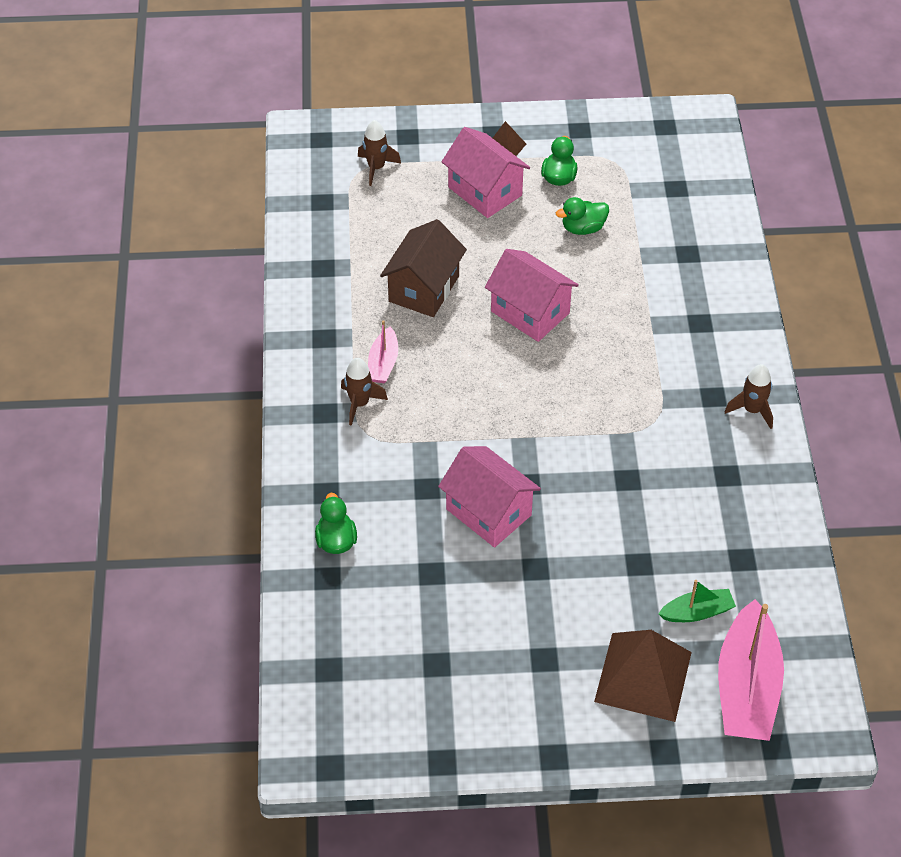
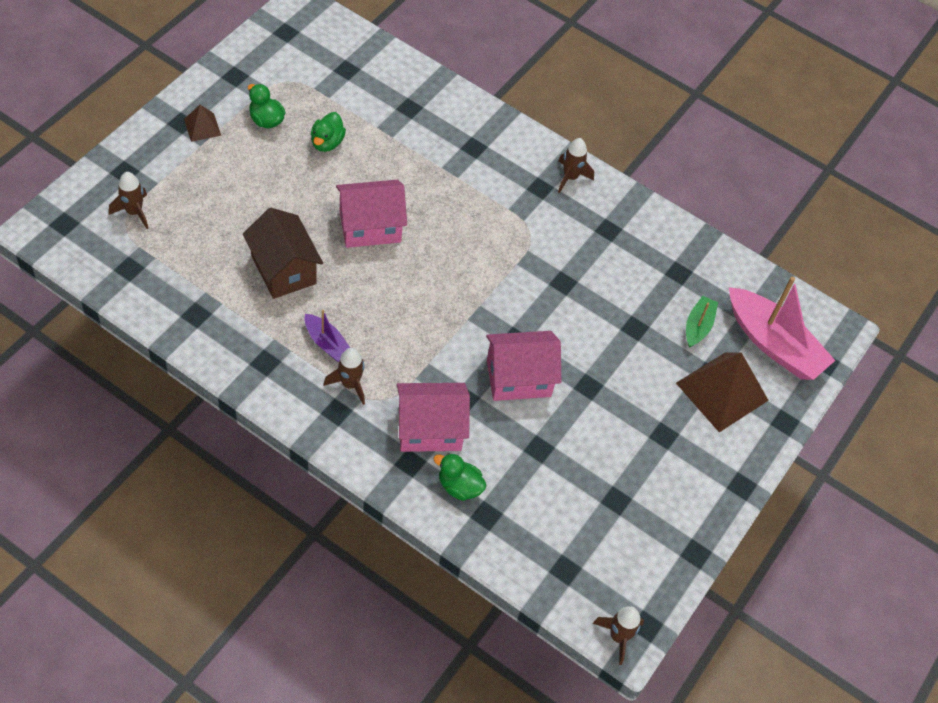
camera: 60 degrees left, 5 degrees up
pink boat [368,320,398,383] -> purple boat [305,309,350,362]
pink house [442,127,530,218] -> pink house moved to [397,383,470,452]
none -> brown rocket [593,606,644,665]

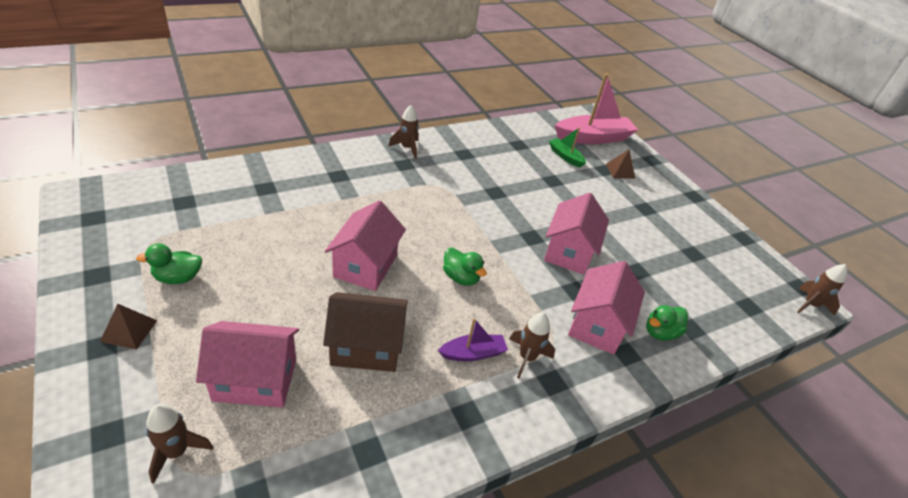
camera: 60 degrees left, 15 degrees down
green duck [311,112,346,152] -> green duck moved to [443,248,487,286]
brown pyramid [676,352,769,432] -> brown pyramid [606,150,635,179], size x0.49
none -> pink house [196,321,299,407]

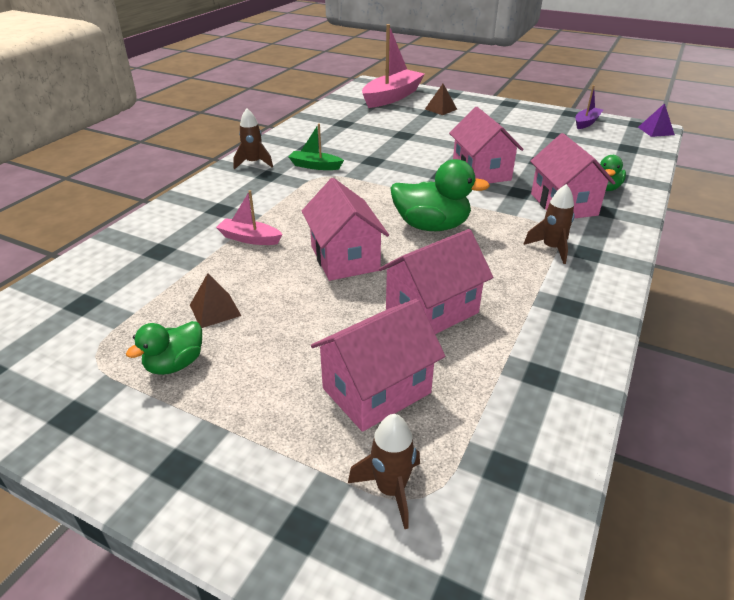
camera: 30 degrees left, 5 degrees down
brown pyramid [100,304,157,350] -> brown pyramid moved to [190,273,241,328]
brown house [323,292,408,372] -> pink house [379,229,493,334]
purple boat [438,318,508,361] -> purple boat moved to [575,85,603,129]
green duck [443,248,487,286] -> green duck [390,159,490,231], size x1.66
green boat [549,127,586,168] -> green boat moved to [289,123,344,170]
brown rocket [797,264,847,316] -> purple pyramid [638,103,675,137]
none -> pink boat [216,190,283,245]

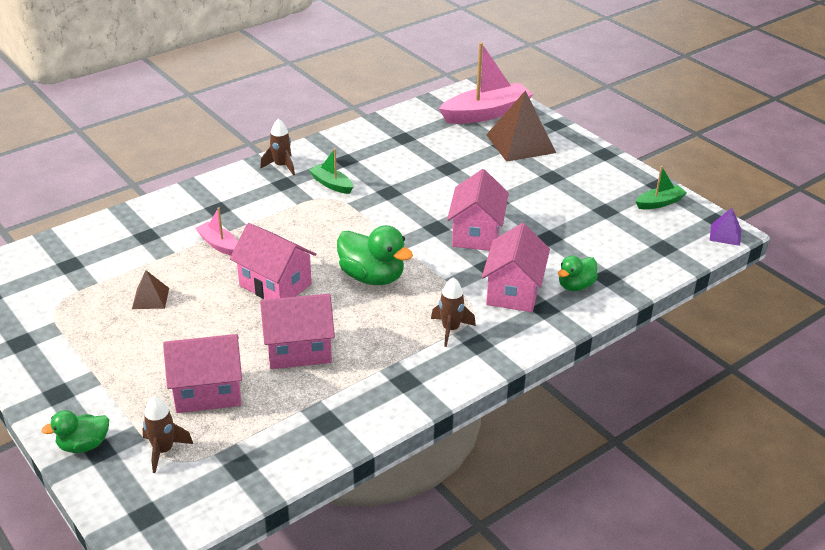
camera: 25 degrees right, 0 degrees up
green duck [126,321,202,375] -> green duck moved to [41,410,109,453]
pink house [302,178,389,281] -> pink house turned 60 degrees counterclockwise [230,223,316,299]
brown pyramid [425,84,457,115] -> brown pyramid [486,90,556,162], size x2.02
purple boat [575,85,603,129] -> green boat [636,166,687,209]

